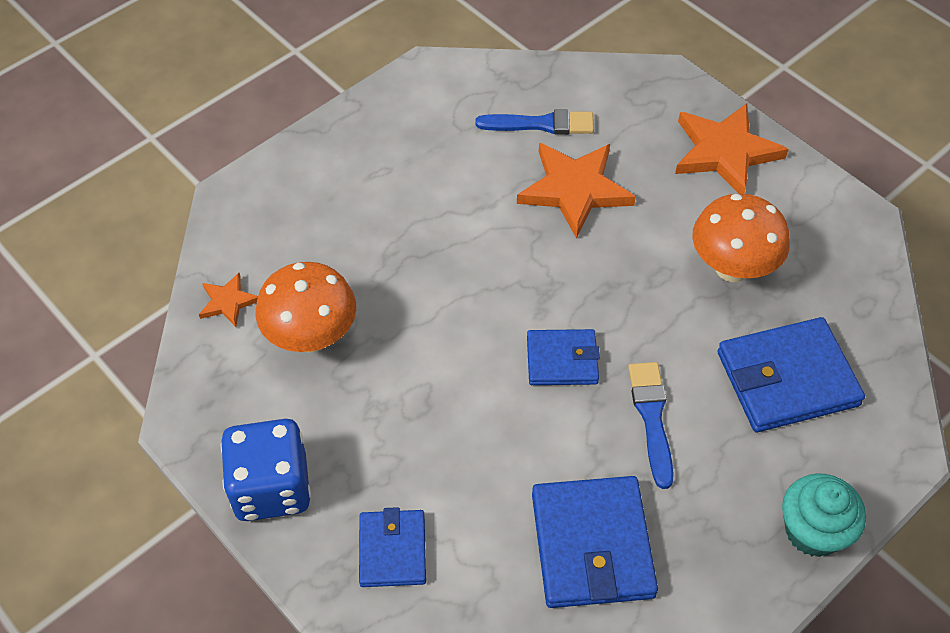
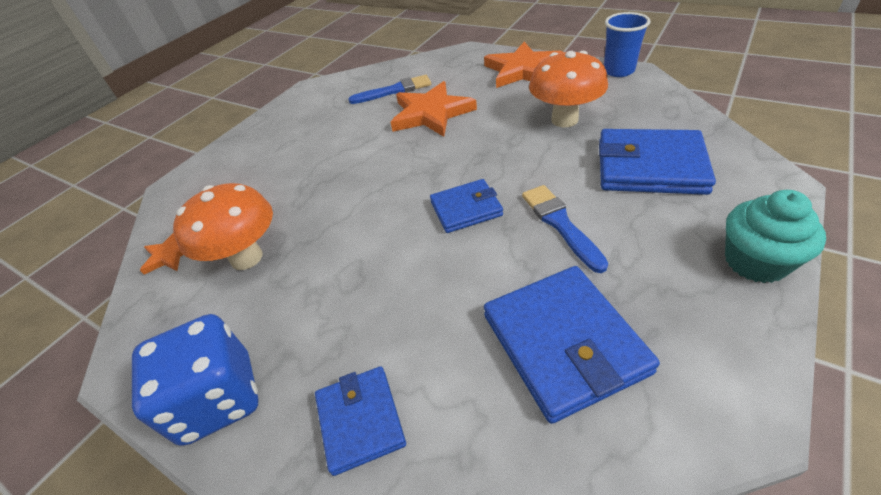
camera: 10 degrees left, 10 degrees down
blue wallet [718,317,865,432] -> blue wallet turned 45 degrees clockwise [599,129,716,195]
none -> blue cup [604,12,651,77]

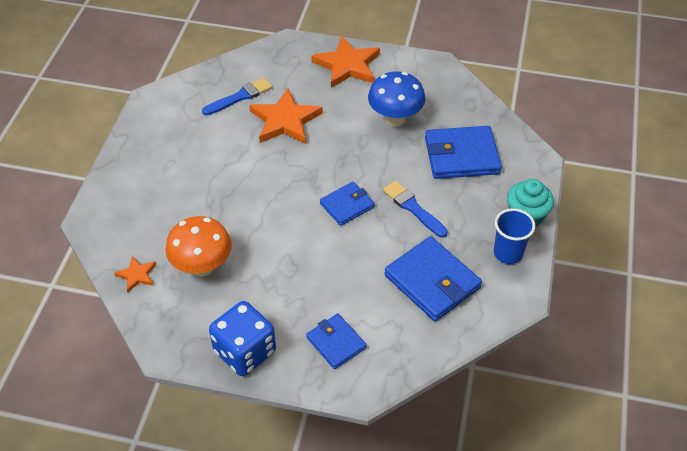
camera: 25 degrees left, 5 degrees up
orange mushroom [529,51,608,127] -> blue mushroom [368,71,426,126]
blue cup [604,12,651,77] -> blue cup moved to [494,208,535,264]

